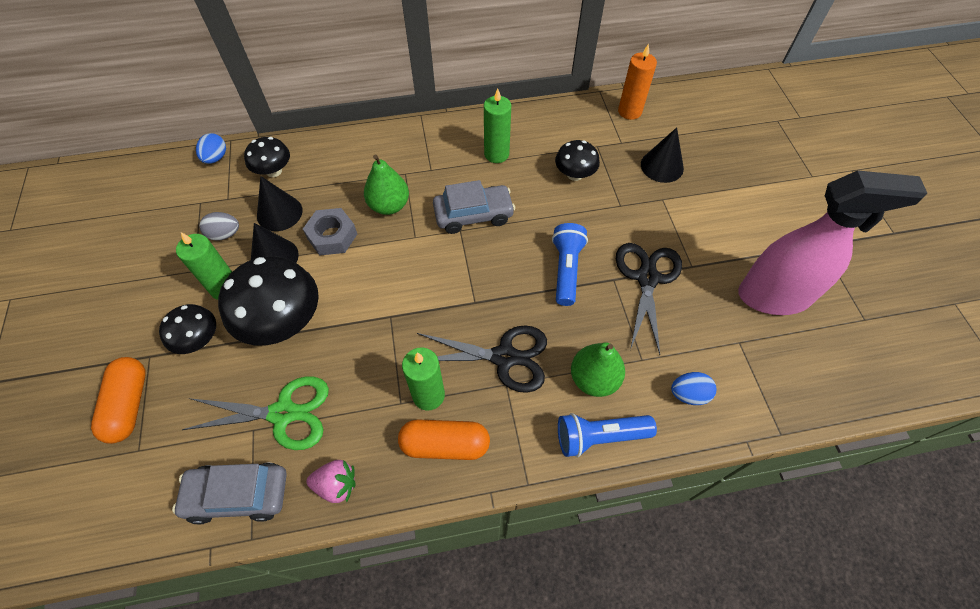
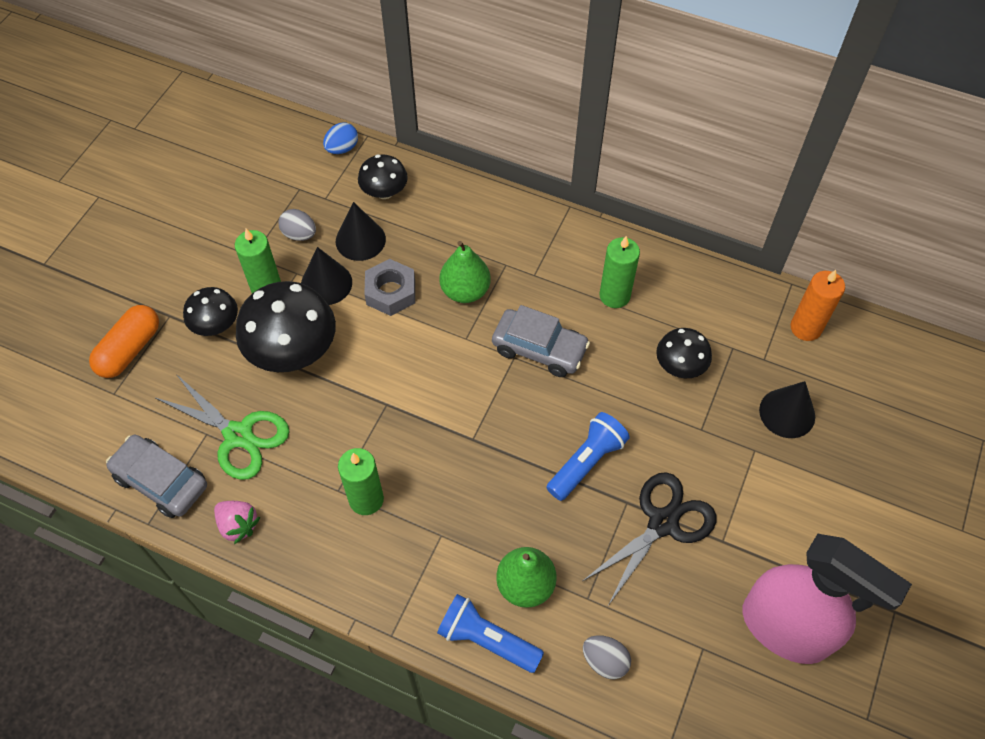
camera: 35 degrees right, 0 degrees up
orange capsule [398,419,490,460] -> none
black scissors [417,326,547,393] -> none
blue egg [671,372,716,405] -> grey egg [583,635,631,680]

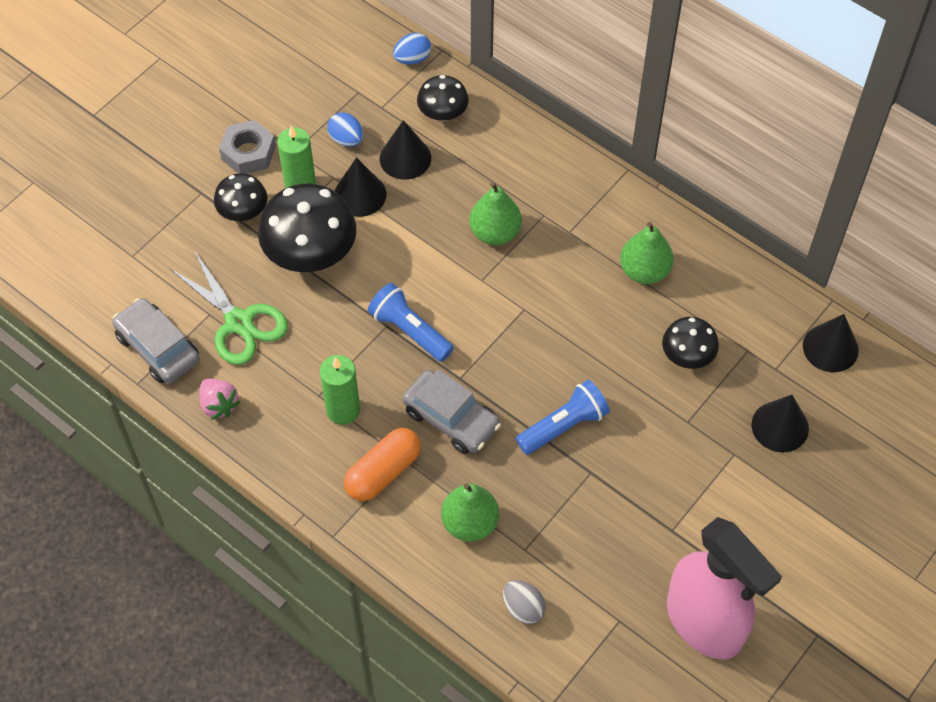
camera: 15 degrees right, 0 degrees up
orange capsule [89,305,159,378] -> orange capsule moved to [344,428,421,501]
grey egg [278,209,316,241] -> blue egg [327,112,364,147]
grey nut [364,259,415,316] -> grey nut moved to [219,120,276,174]
blue flashlight [437,594,544,673] -> blue flashlight moved to [368,283,454,362]
grey car [492,305,590,377] -> grey car moved to [402,370,501,454]
black scissors [583,472,716,604] -> none
green candle [599,236,640,308] -> green pear [620,222,674,284]
orange candle [790,270,845,341] -> black cone [803,314,859,372]

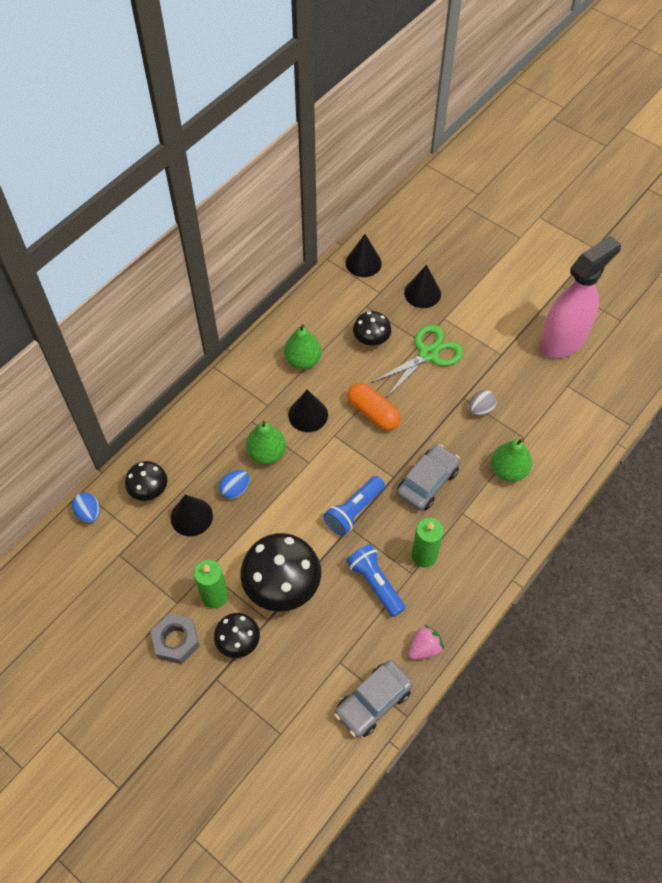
camera: 90 degrees left, 0 degrees up
green scissors [169,250,288,365] -> green scissors moved to [371,325,464,397]
blue egg [327,112,364,147] -> blue egg moved to [219,470,249,499]
black cone [335,157,386,217] -> black cone moved to [288,390,328,432]
orange capsule [344,428,421,501] -> orange capsule moved to [347,382,401,431]
grey egg [503,580,546,624] -> grey egg moved to [469,390,497,416]
blue flashlight [516,380,610,455] -> blue flashlight moved to [346,544,405,617]

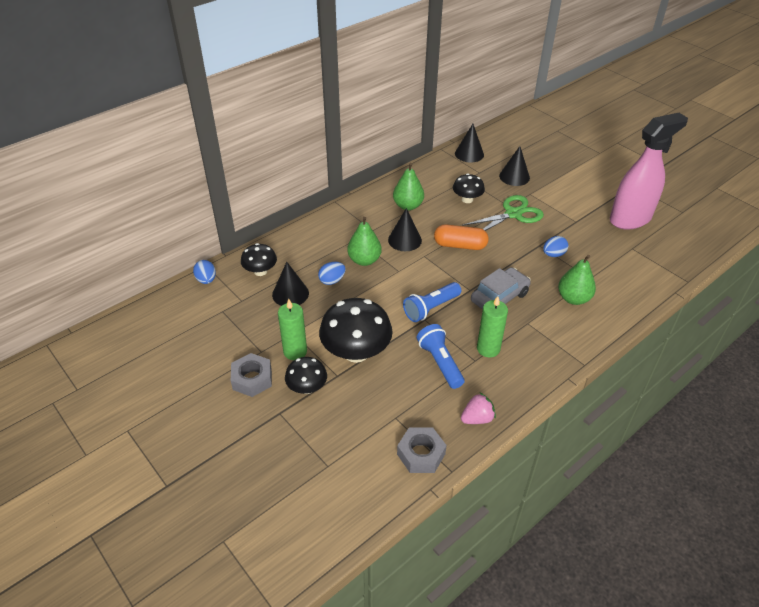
camera: 10 degrees right, 15 degrees down
grey car [334,660,413,738] -> grey nut [397,427,447,473]
orange capsule [347,382,401,431] -> orange capsule turned 45 degrees counterclockwise [434,224,489,250]
grey egg [469,390,497,416] -> blue egg [543,236,568,257]

